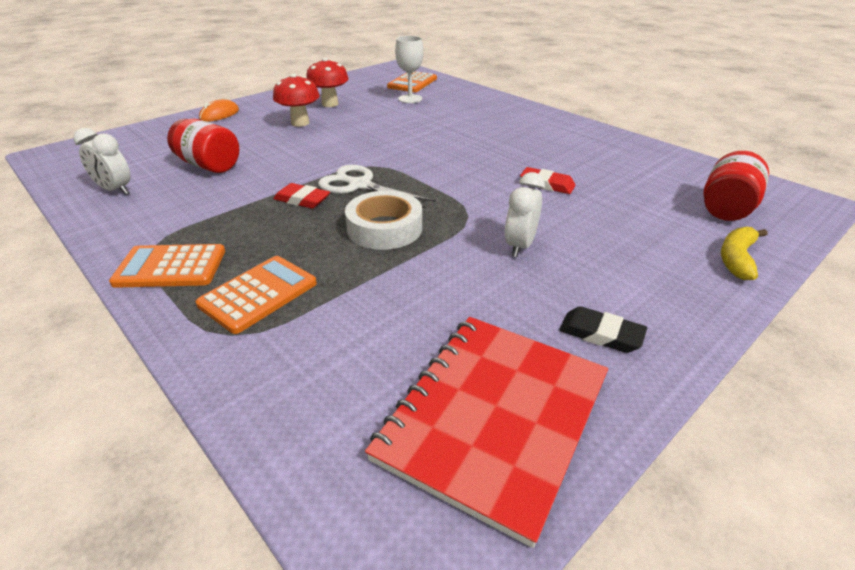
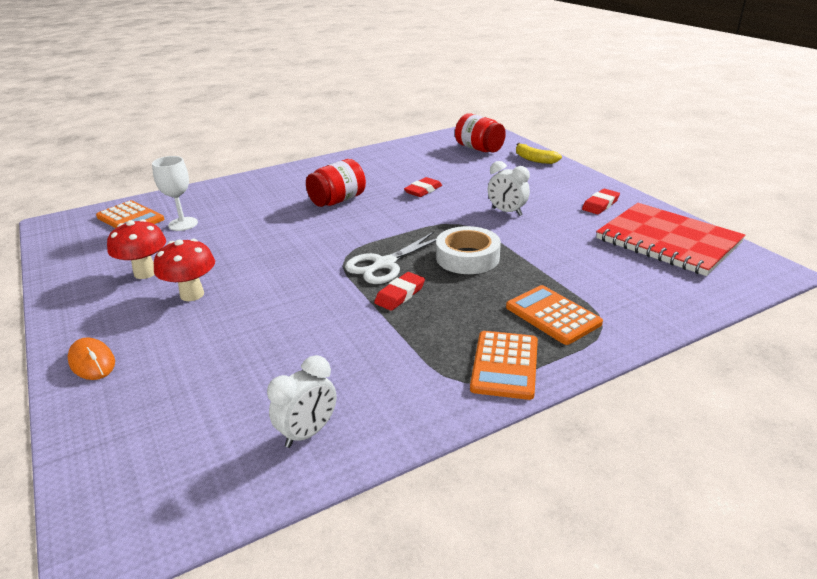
camera: 75 degrees left, 5 degrees down
red jar [167,119,239,173] -> red jar moved to [306,159,366,207]
black eraser [559,306,647,353] -> red eraser [582,189,620,214]

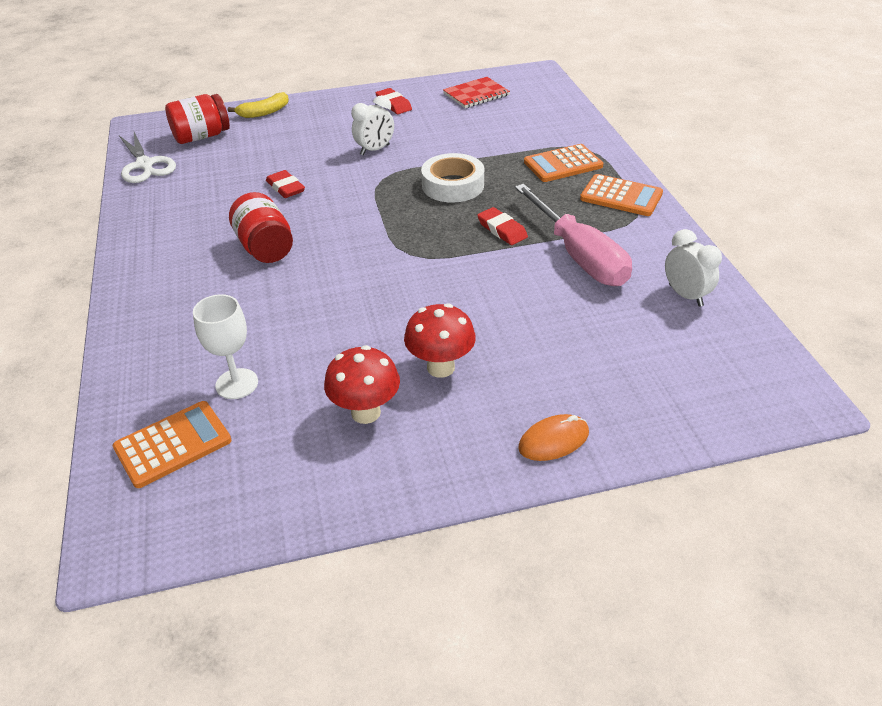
camera: 75 degrees left, 10 degrees up
white scissors [345,232,436,284] -> white scissors moved to [119,132,176,183]
red notebook [596,203,745,276] -> red notebook [443,77,510,108], size x0.55
none -> pink screwdriver [515,184,632,286]

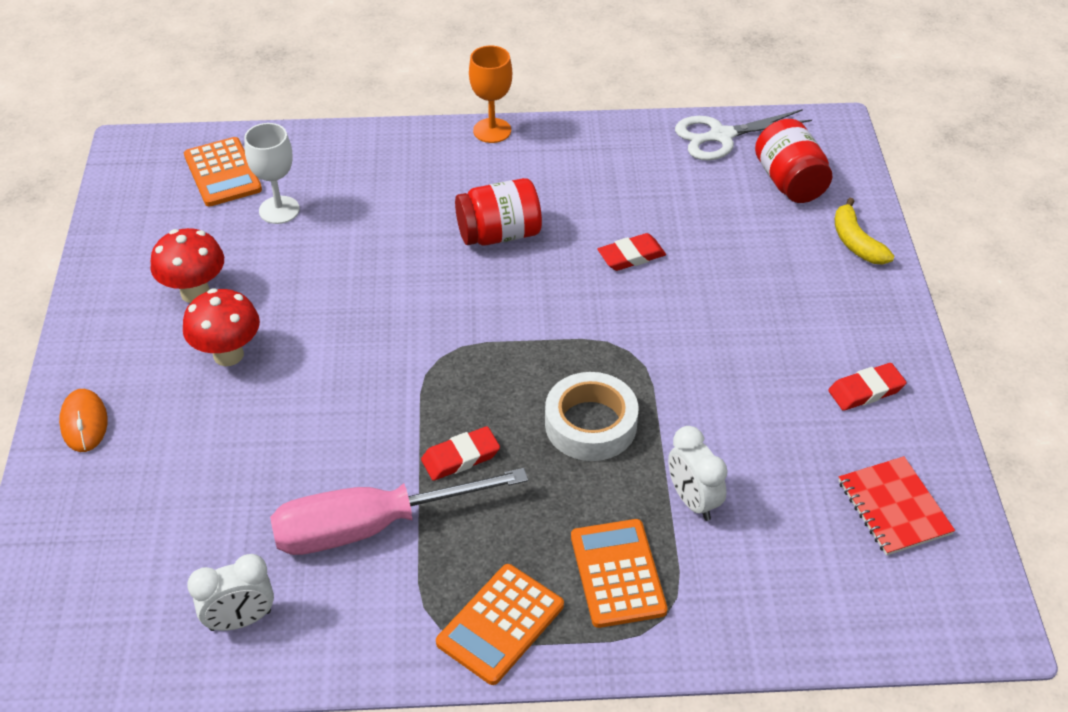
camera: 100 degrees right, 5 degrees up
white clock [351,95,394,155] -> white clock moved to [668,426,728,521]
none -> orange goblet [469,46,512,143]

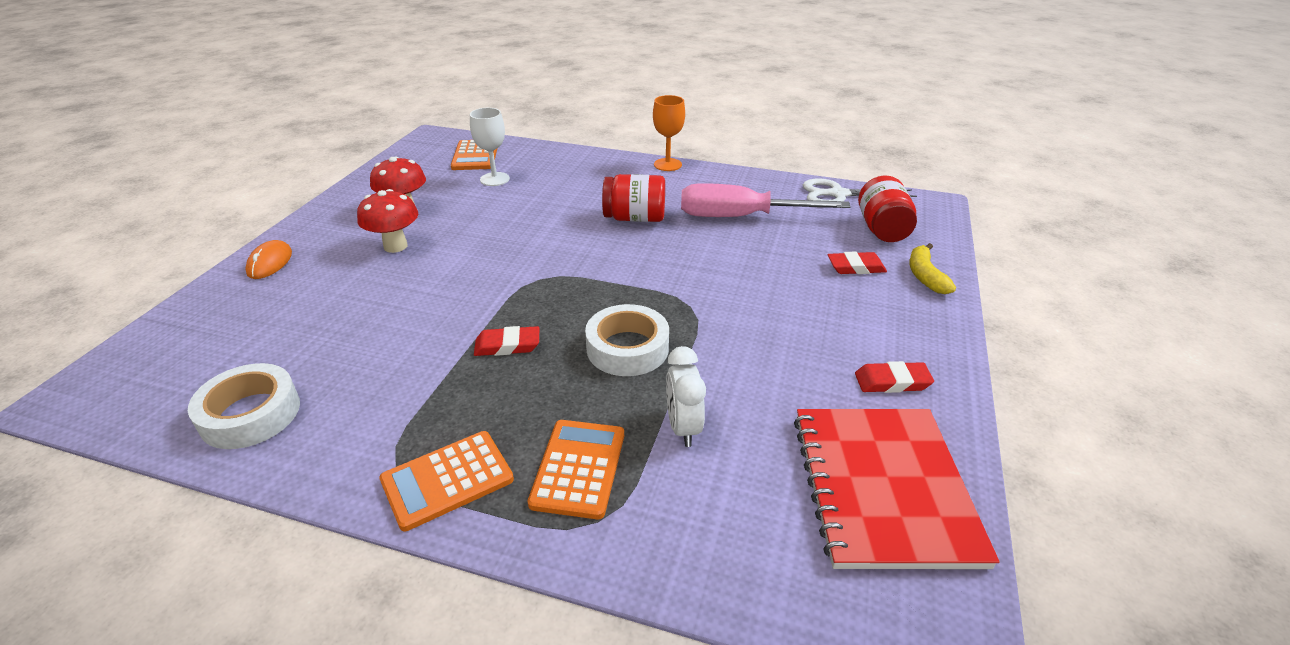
camera: 20 degrees right, 10 degrees down
white clock [187,554,274,631] -> white tape [188,363,300,449]
pink screwdriver [270,468,528,555] -> pink screwdriver moved to [681,183,851,217]
red eraser [598,233,666,271] -> red eraser moved to [828,251,887,274]
red notebook [839,456,955,556] -> red notebook [794,409,1000,569], size x1.81

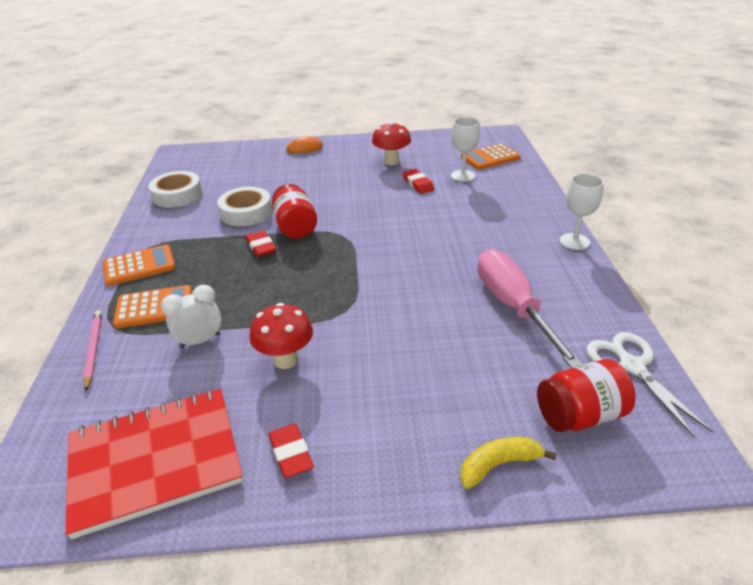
camera: 70 degrees right, 0 degrees up
red mushroom [357,189,418,253] -> red mushroom moved to [249,303,313,369]
orange calculator [379,431,514,531] -> orange calculator turned 120 degrees clockwise [103,244,176,286]
white tape [585,304,669,376] -> white tape moved to [217,187,272,226]
red jar [602,174,665,222] -> red jar moved to [272,184,317,239]
orange goblet [653,95,685,171] -> white goblet [560,174,604,250]
red eraser [828,251,887,274] -> red eraser moved to [403,169,434,194]
none -> pink pencil [83,310,102,391]

